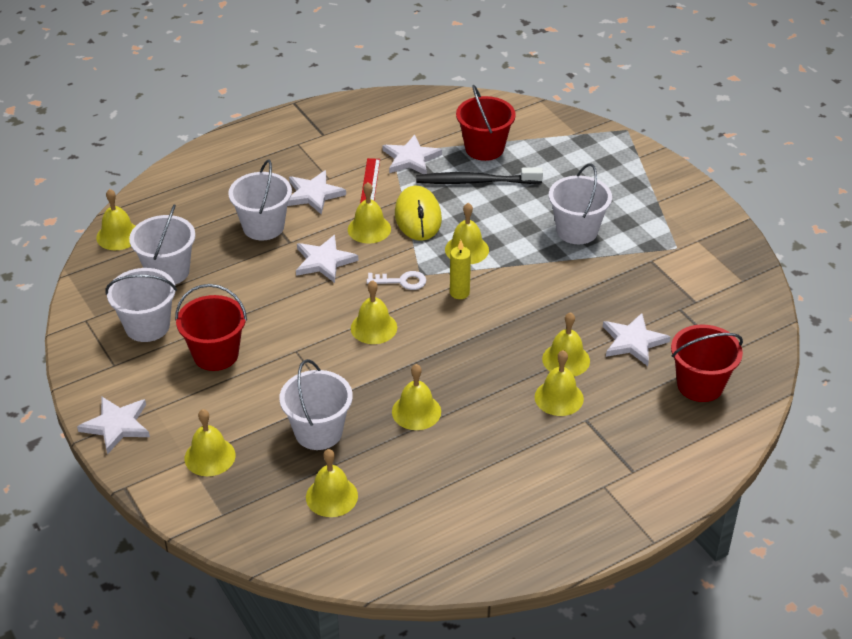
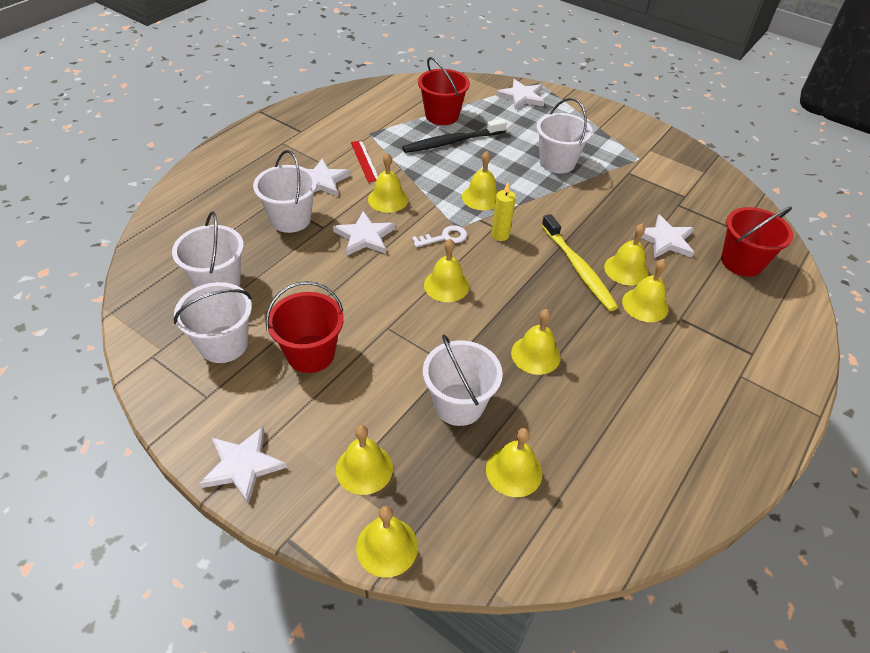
camera: 25 degrees left, 5 degrees up
yellow bell [96,189,135,250] -> yellow bell moved to [356,506,418,577]
white star [382,135,442,174] -> white star moved to [496,79,544,110]
yellow mouse [395,186,442,241] -> none
none -> yellow toothbrush [542,214,618,311]

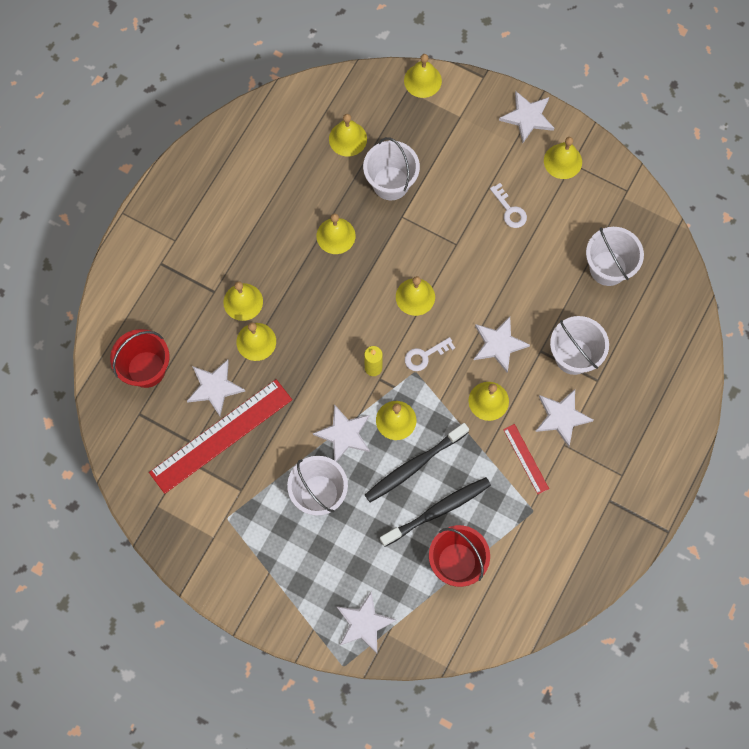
camera: 175 degrees right, 25 degrees up
white bucket [174,282,252,363] -> none
red bucket [265,281,344,373] -> white key [490,183,527,228]
yellow bell [336,425,393,495] -> yellow bell moved to [544,137,582,179]
yellow toothbrush [542,214,618,311] -> none
none -> red ruler [149,379,292,494]
none -> white star [313,404,370,462]
none -> black toothbrush [365,423,469,503]

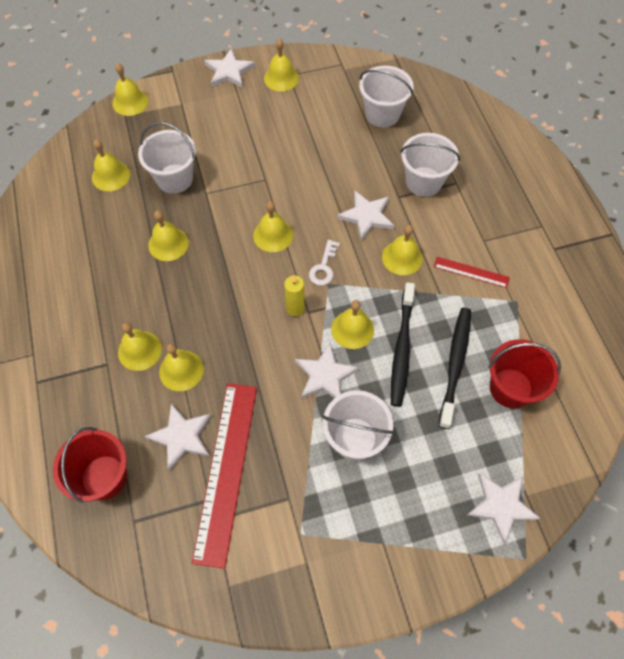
camera: 45 degrees left, 10 degrees down
white key [490,183,527,228] -> none
white star [535,389,594,447] -> none

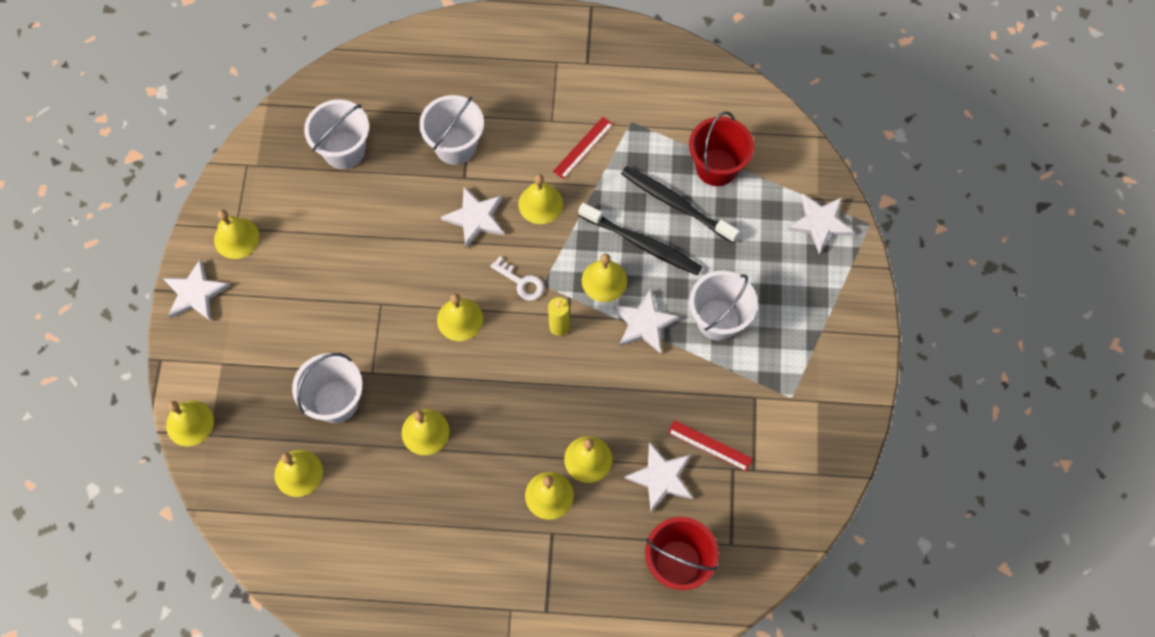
camera: 70 degrees left, 5 degrees up
red ruler [192,383,257,568] -> red ruler [668,420,753,471], size x0.47

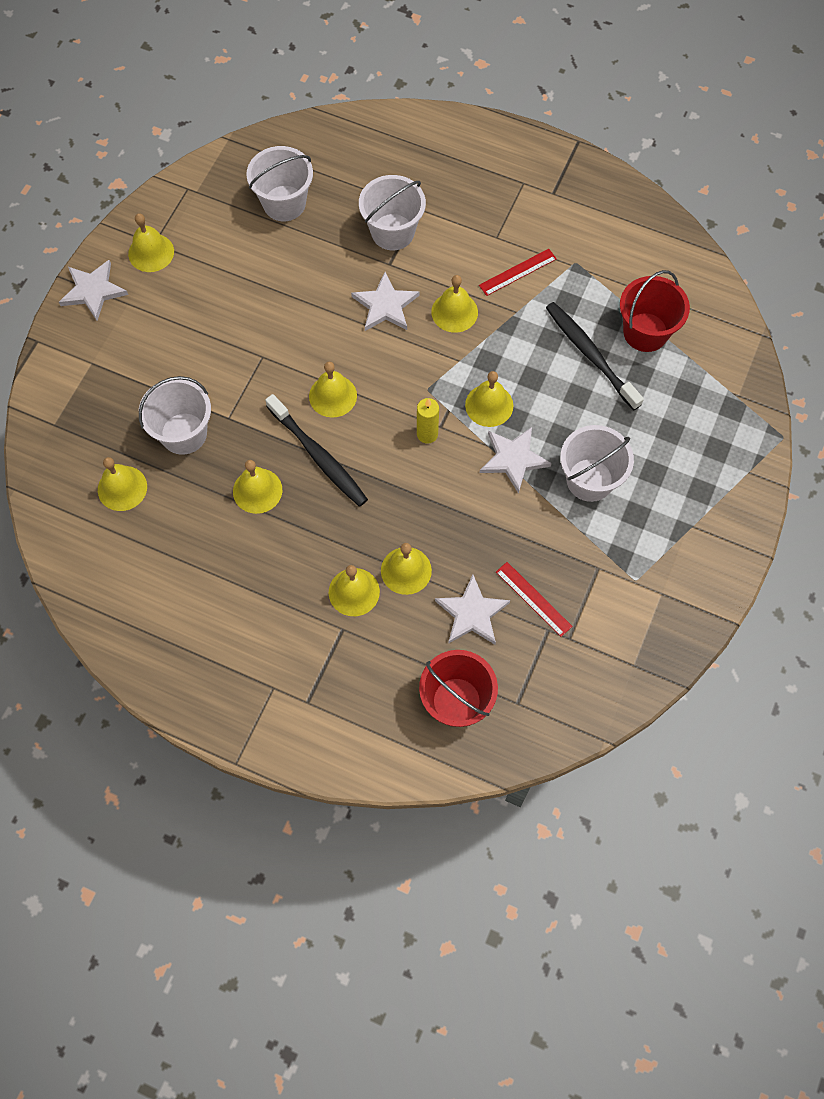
camera: 20 degrees right, 0 degrees up
yellow bell [166,401,214,446] -> none
white key [490,256,544,301] -> none
black toothbrush [578,203,702,275] -> black toothbrush moved to [265,394,368,507]
white star [787,194,854,254] -> none

